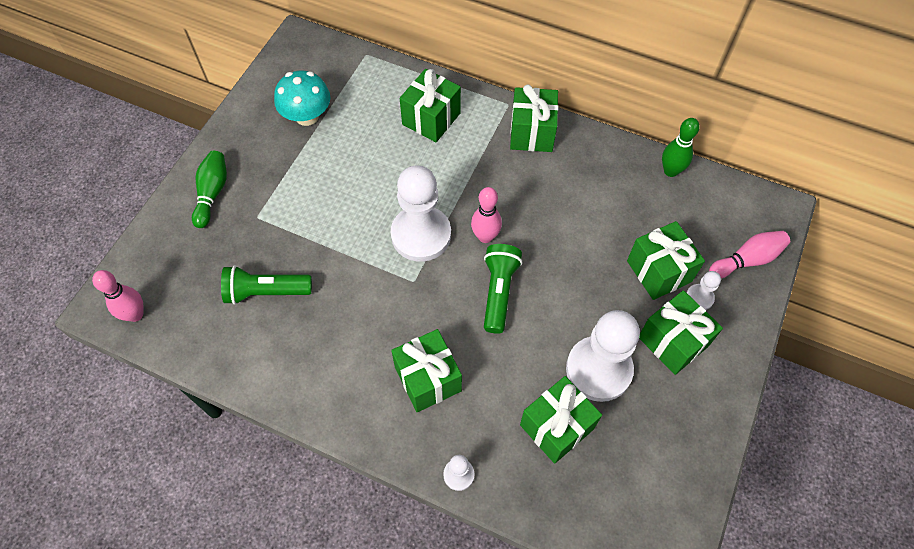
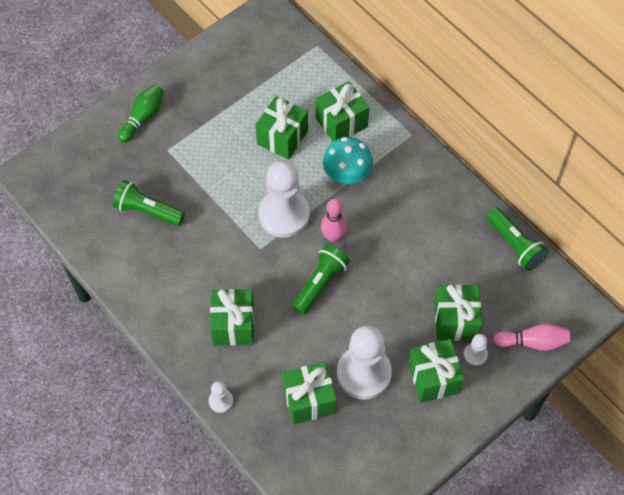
camera: 25 degrees right, 0 degrees up
pink bowling pin [92,270,144,322] -> none
turquoise mushroom [274,71,331,126] -> turquoise mushroom moved to [323,137,373,184]
green gift [510,84,558,152] -> green gift moved to [255,96,308,160]
green bowling pin [662,118,700,177] -> green flashlight [486,207,549,271]

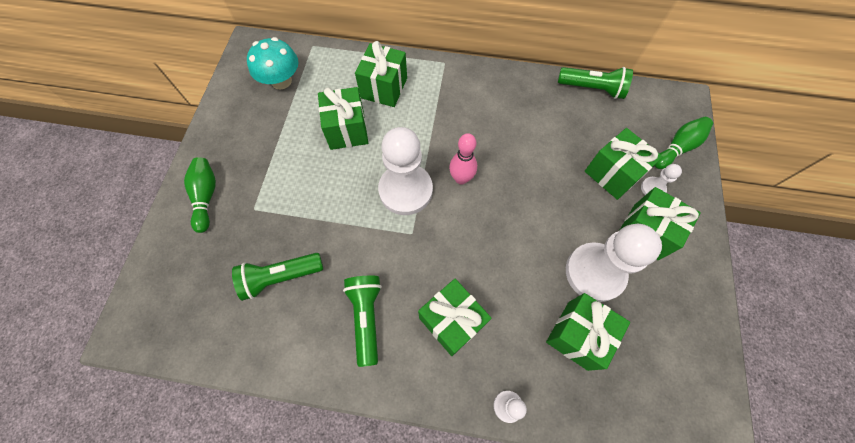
camera: 40 degrees left, 5 degrees up
green flashlight [292,244,350,315] -> green flashlight moved to [343,276,382,367]
turquoise mushroom [323,137,373,184] -> turquoise mushroom moved to [247,37,298,89]
pink bowling pin [493,324,570,351] -> green bowling pin [654,117,713,169]

